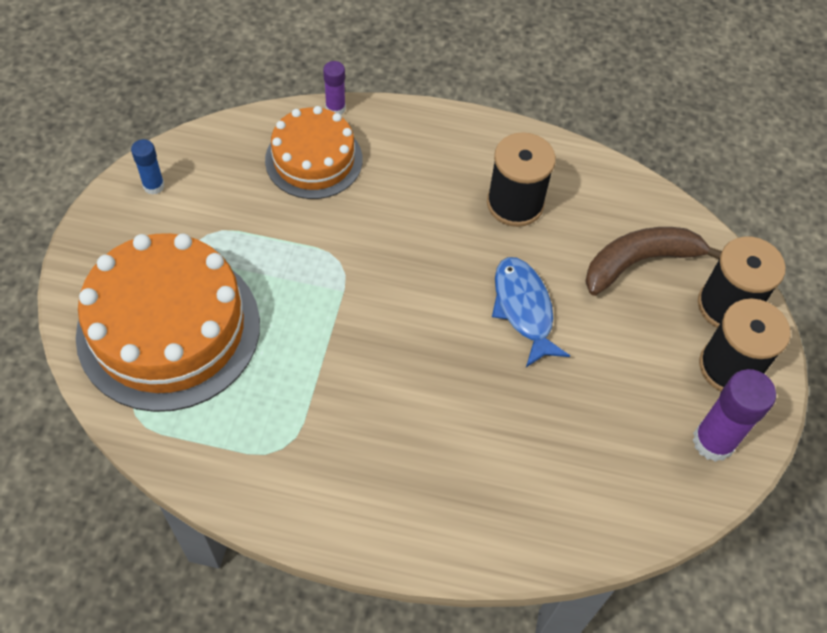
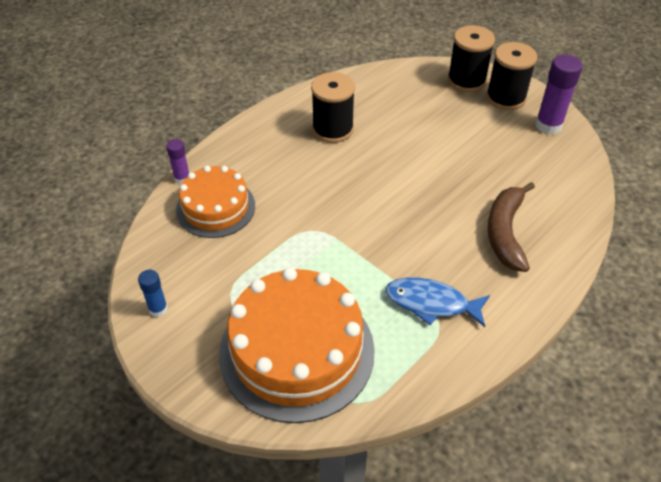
camera: 55 degrees left, 10 degrees down
blue fish [492,257,570,367] -> blue fish moved to [385,277,490,327]
brown banana [585,227,722,296] -> brown banana moved to [487,182,535,272]

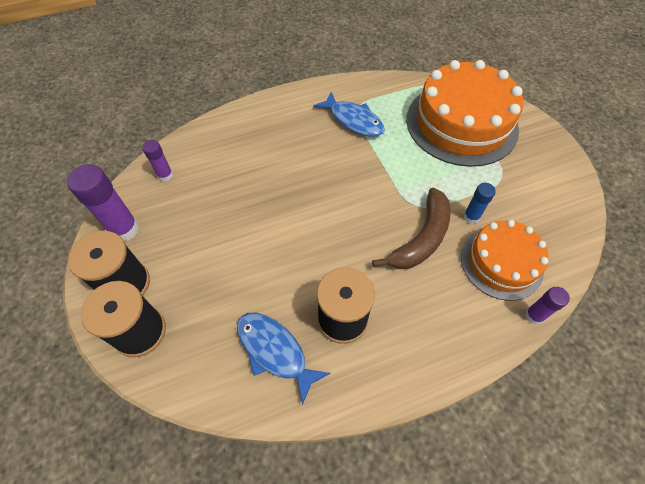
camera: 155 degrees left, 10 degrees up
blue glue stick [138,270,168,317] -> blue glue stick moved to [463,183,496,224]
brown banana [487,182,535,272] -> brown banana moved to [372,188,451,269]
none -> purple glue stick [142,140,173,182]
none -> blue fish [237,312,331,405]

